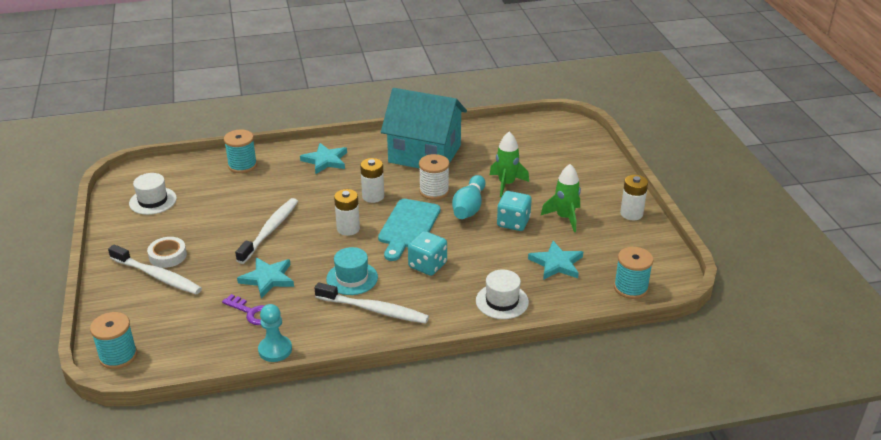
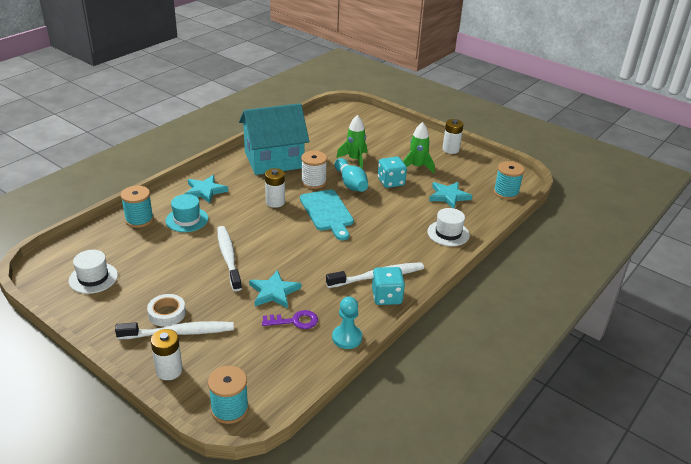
camera: 40 degrees left, 0 degrees up
turquoise hat [326,247,378,295] -> turquoise hat moved to [166,194,208,232]
white battery [334,189,360,236] -> white battery moved to [151,329,183,380]
turquoise dice [408,231,447,276] -> turquoise dice moved to [372,267,405,305]

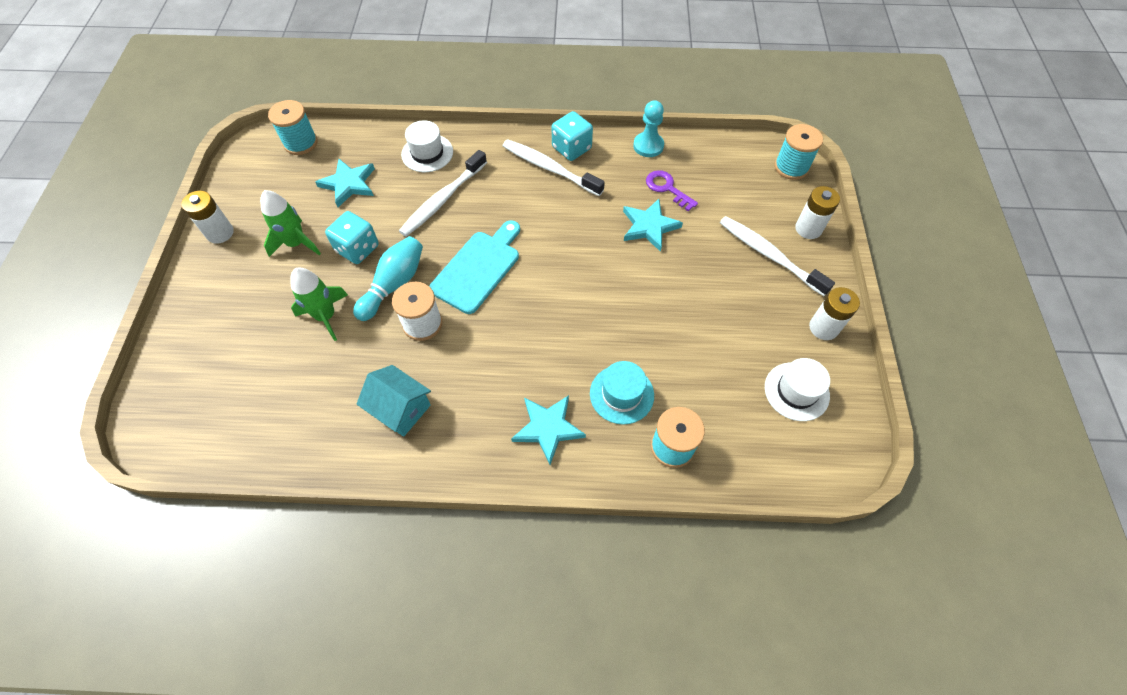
camera: 125 degrees left, 25 degrees up
white tape [147,294,186,327] -> none
white toothbrush [217,226,242,291] -> white toothbrush moved to [399,150,487,237]
turquoise house [239,103,309,175] -> turquoise house [357,365,431,437], size x0.51
white battery [265,168,285,208] -> white battery moved to [809,287,860,340]

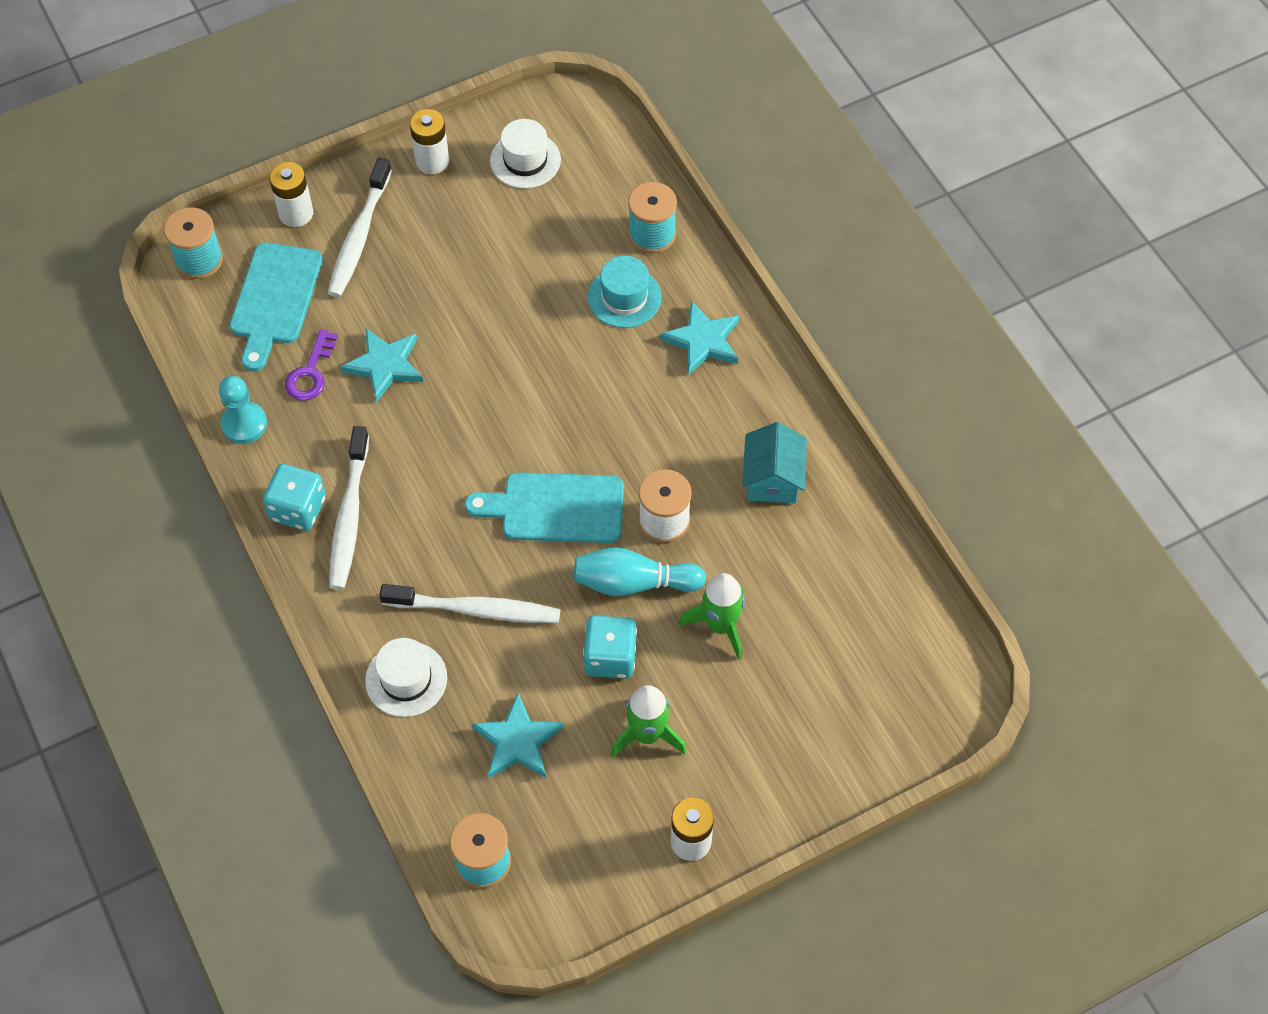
camera: 120 degrees left, 0 degrees up
none -> turquoise cutting board [230,242,323,371]

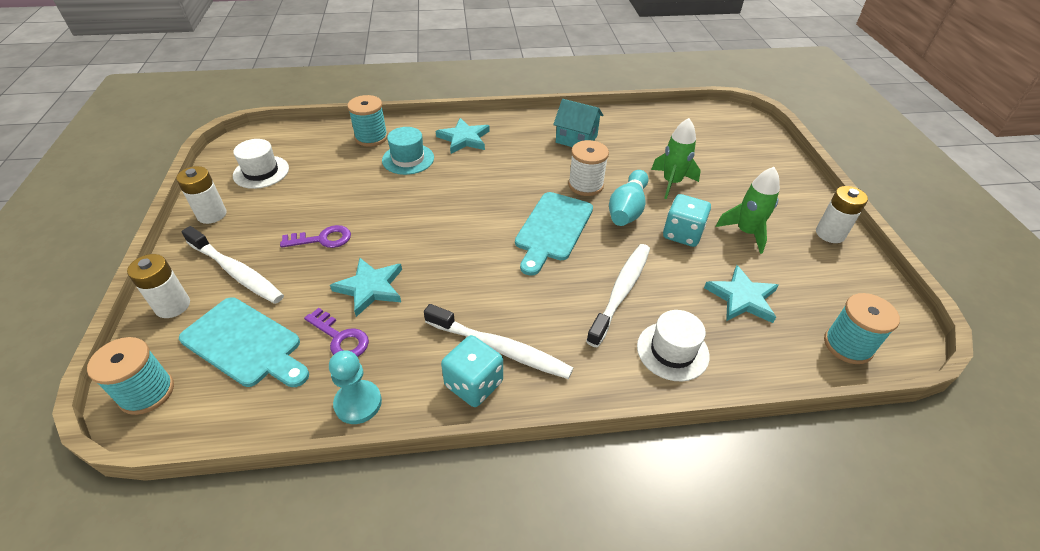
camera: 70 degrees left, 15 degrees down
none -> purple key [280,225,351,248]

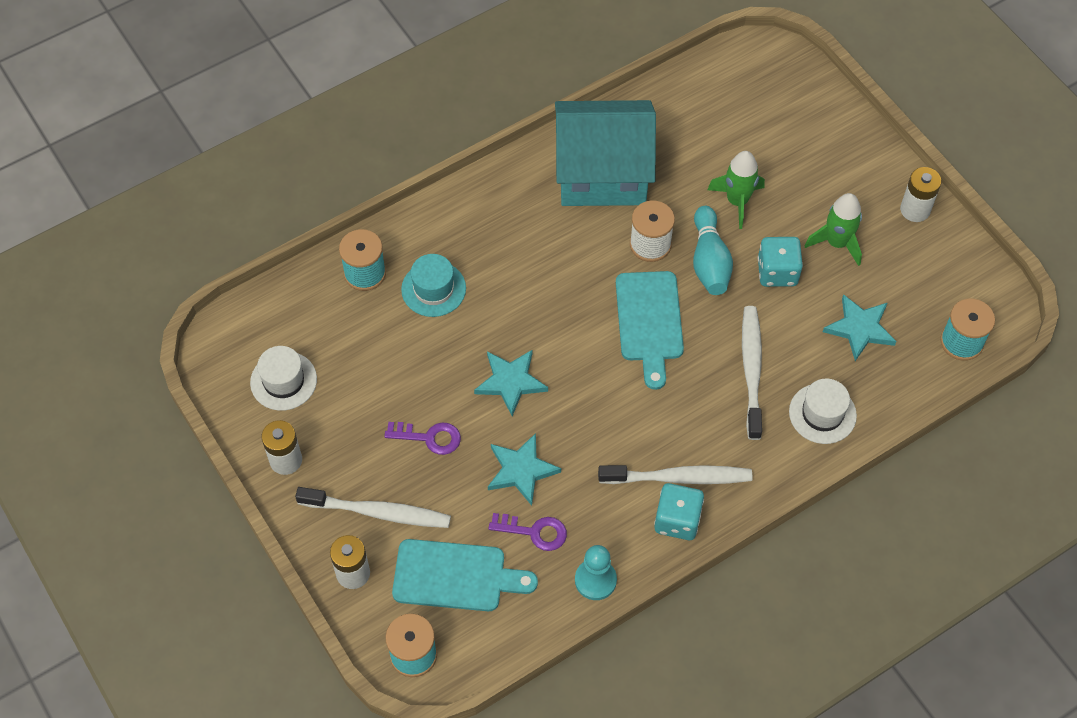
camera: 25 degrees left, 15 degrees up
purple key [280,225,351,248] -> purple key turned 45 degrees clockwise [384,422,461,455]
turquoise star [436,118,490,154] -> turquoise star moved to [474,350,548,416]
turquoise house [553,99,603,147] -> turquoise house [555,100,656,206], size x1.98

